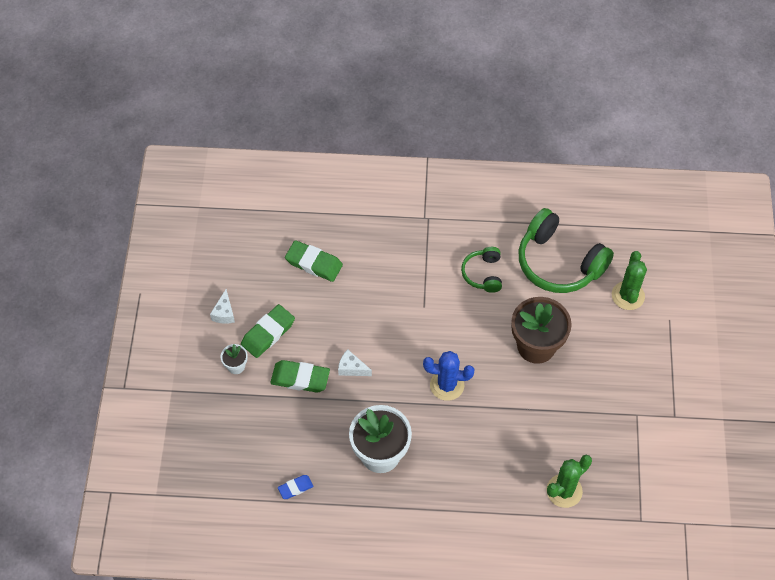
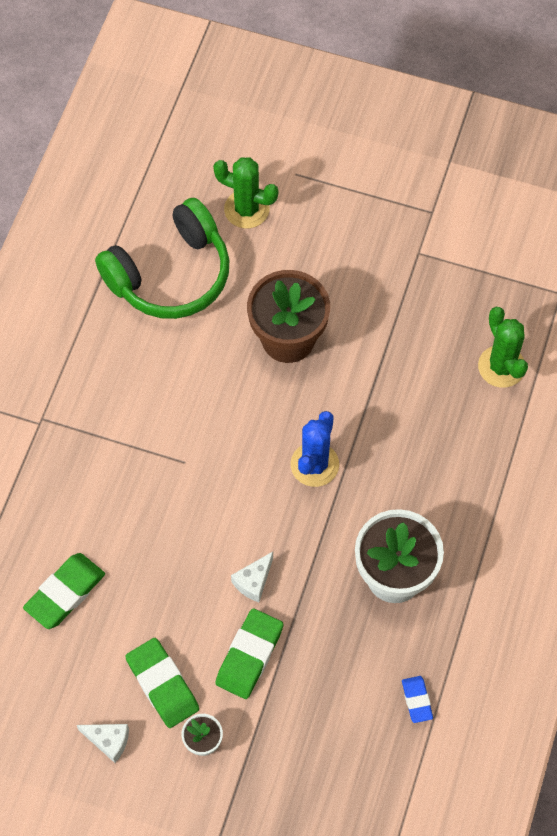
camera: 75 degrees left, 5 degrees up
green headphones [461,247,502,293] -> none

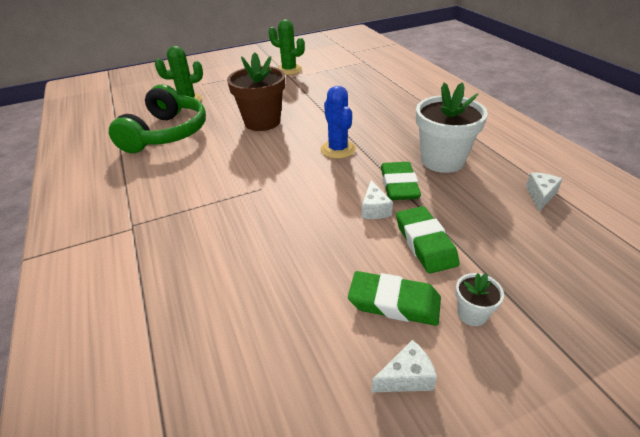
camera: 40 degrees left, 25 degrees down
green eraser [23,553,105,629] -> green eraser moved to [381,162,421,200]
blue eraser [402,676,433,723] -> white cheese [526,172,562,211]
green cactus [478,307,528,388] -> green cactus moved to [268,19,305,75]

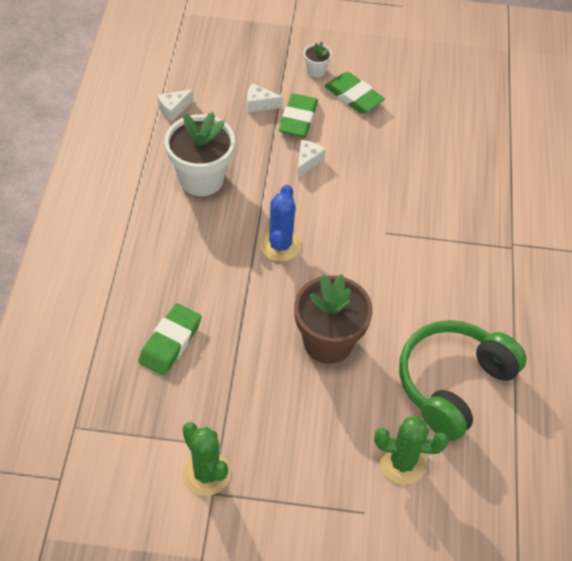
camera: 155 degrees left, 15 degrees up
white cheese [371,340,437,392] -> white cheese moved to [247,83,283,112]
green eraser [381,162,421,200] -> green eraser moved to [138,303,202,376]

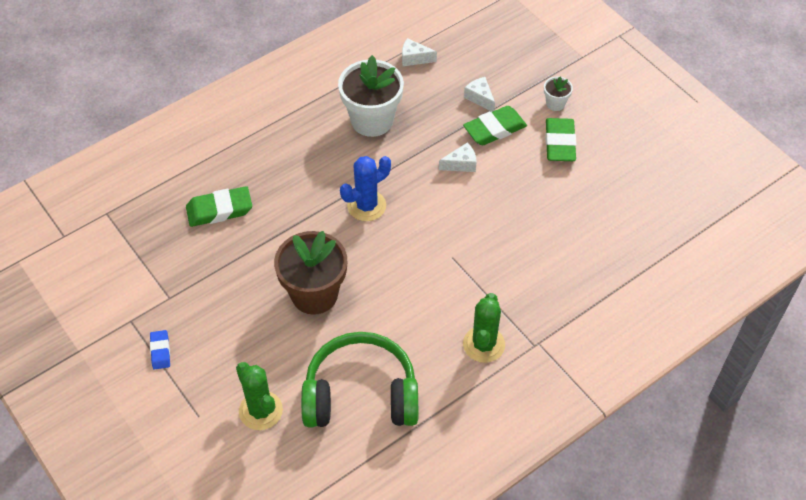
camera: 50 degrees right, 0 degrees up
green cactus [182,422,230,496] -> green cactus moved to [463,293,505,363]
none -> blue eraser [150,330,170,370]

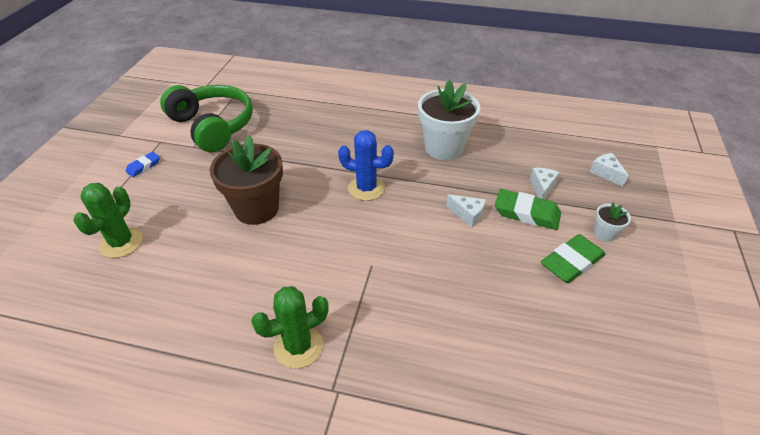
camera: 50 degrees right, 10 degrees down
green eraser [186,186,252,227] -> none
green headphones [301,332,418,427] -> green headphones moved to [160,85,253,152]
white cheese [402,38,437,66] -> white cheese moved to [590,153,629,187]

